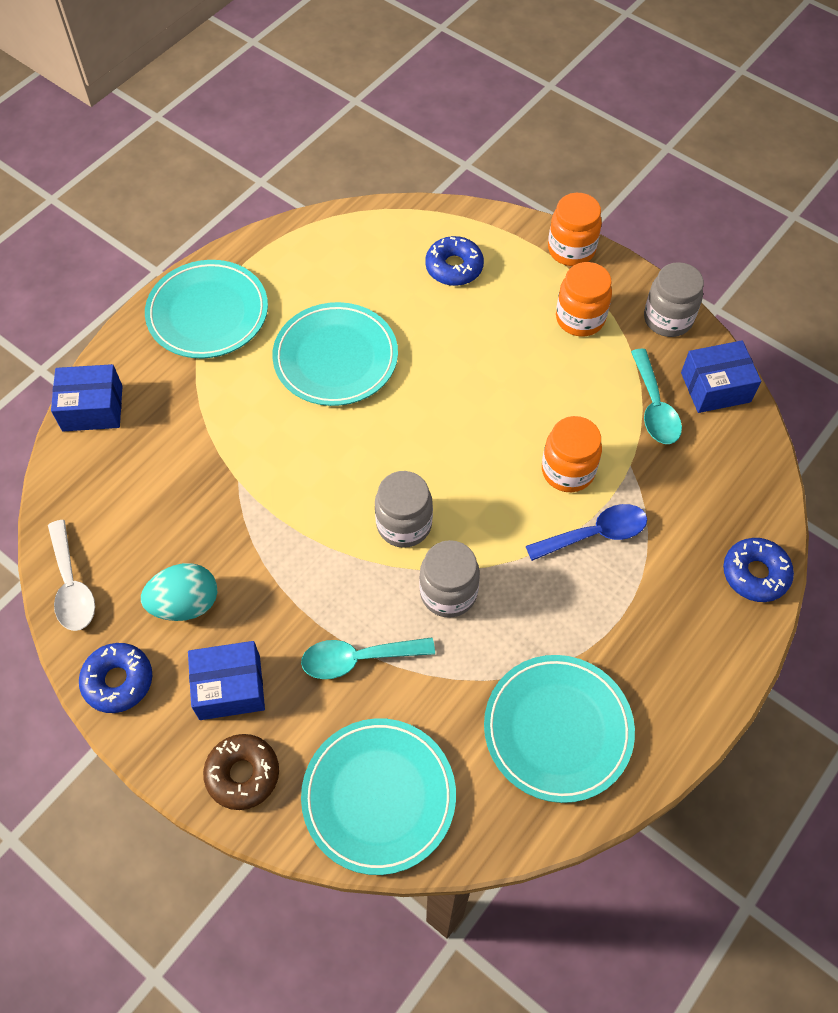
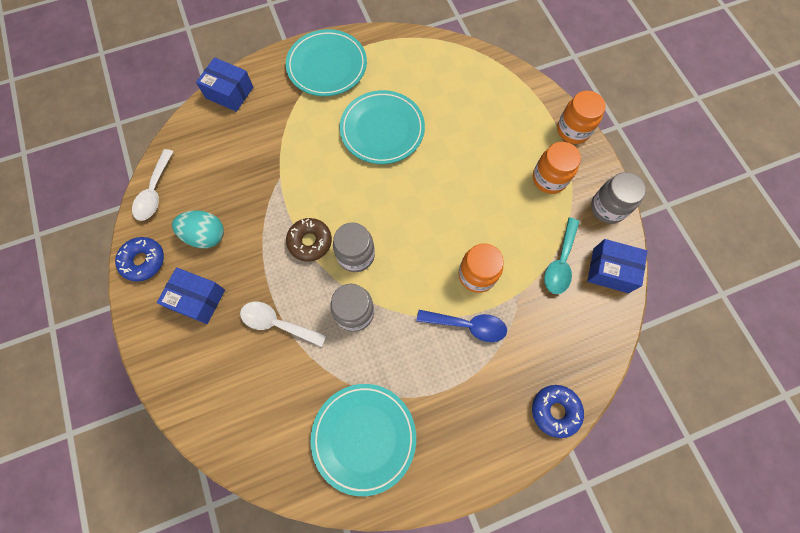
camera: 30 degrees right, 10 degrees up
brown donut [203,734,279,810] -> brown donut moved to [286,218,332,262]
turquoise spoon [301,637,435,679] -> white spoon [240,302,327,347]
turquoise plate [301,718,456,875] -> none
blue donut [425,236,484,286] -> none

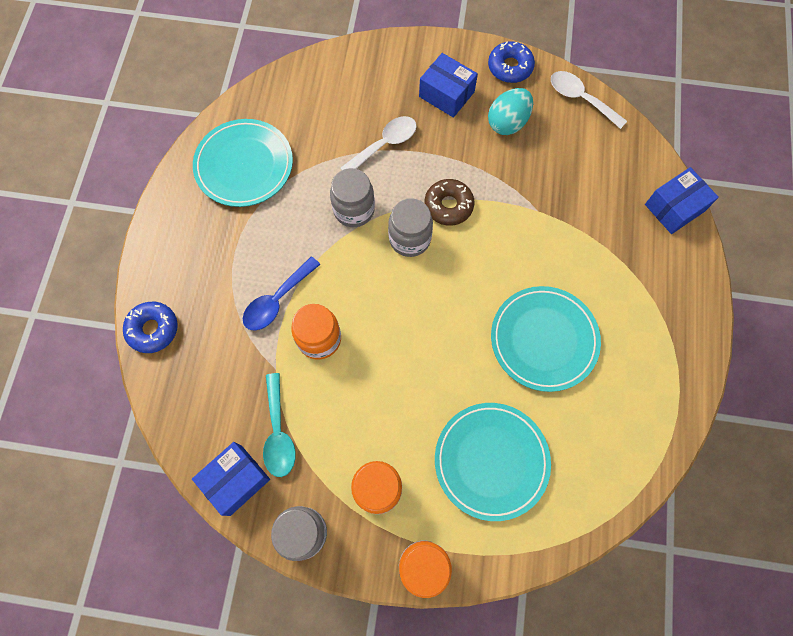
camera: 120 degrees right, 0 degrees up
blue box [157,267,225,324] -> blue box turned 75 degrees clockwise [419,53,478,118]
turquoise plate [286,29,367,96] -> turquoise plate moved to [435,403,551,521]
turquoise spoon [544,218,580,294] -> turquoise spoon turned 150 degrees counterclockwise [263,373,296,477]

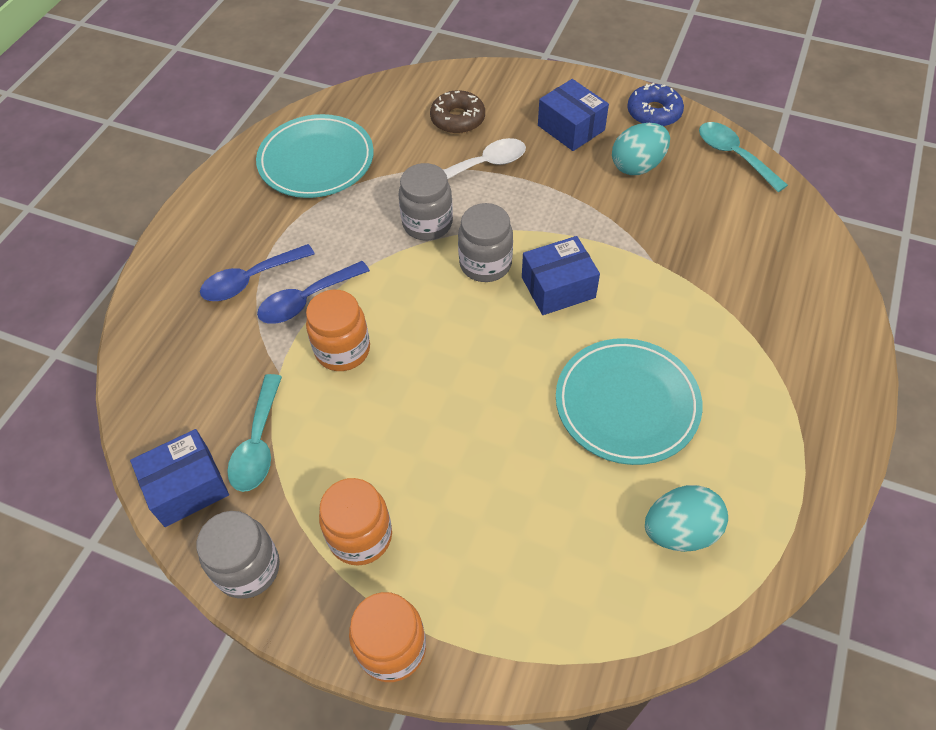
camera: 15 degrees right, 15 degrees down
blue donut [123,302,178,353] -> none
brown donut [425,179,474,226] -> brown donut moved to [430,90,485,134]
turquoise plate [435,403,551,521] -> none
white spoon [551,71,627,129] -> turquoise spoon [699,122,788,192]
blue box [645,167,719,234] -> blue box moved to [522,236,600,315]
none -> blue spoon [200,244,315,301]
none -> turquoise egg [645,485,728,552]

